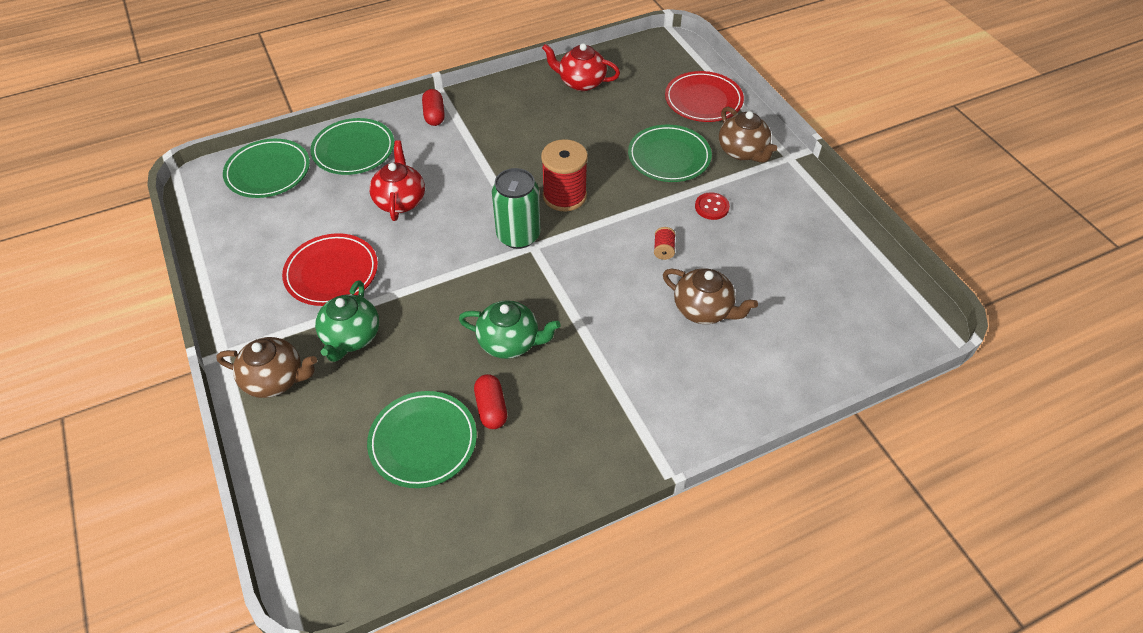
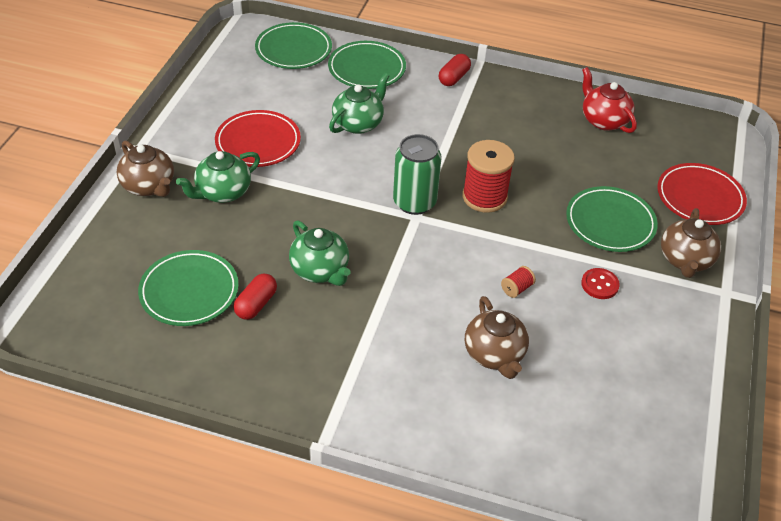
camera: 40 degrees right, 5 degrees down
red teapot [369,140,425,221] -> green teapot [329,73,389,134]

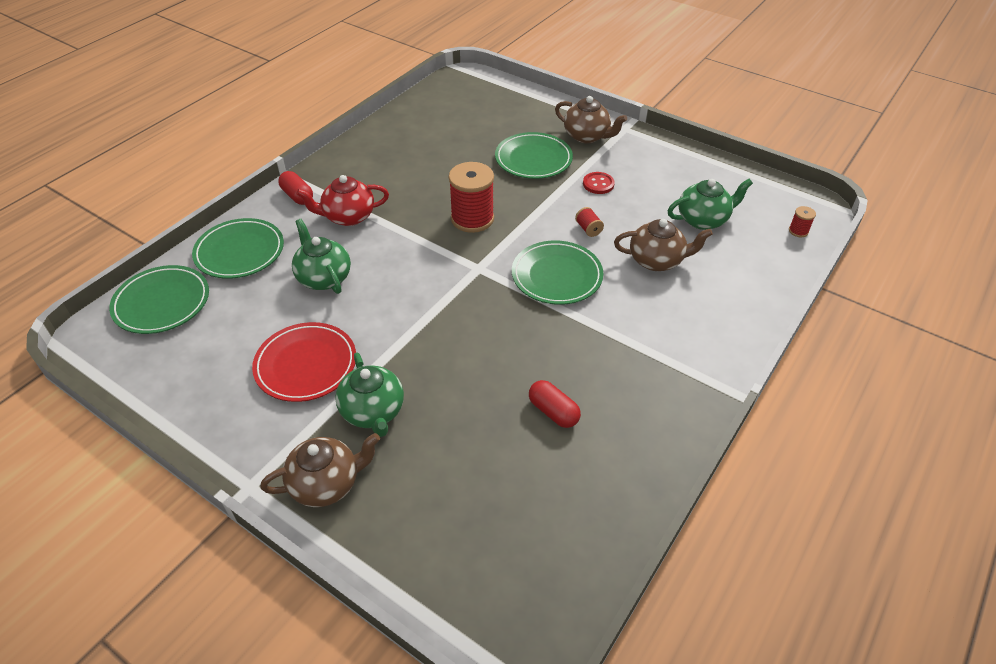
camera: 70 degrees left, 0 degrees up
green plate [138,250,239,326] -> green plate moved to [512,241,603,305]
green teapot [289,220,350,286] -> green teapot moved to [668,179,753,230]
green can [393,134,441,215] -> none
red teapot [582,67,637,133] -> red teapot moved to [296,175,389,226]
red plate [657,163,747,225] -> none
none -> red spool [789,206,816,237]

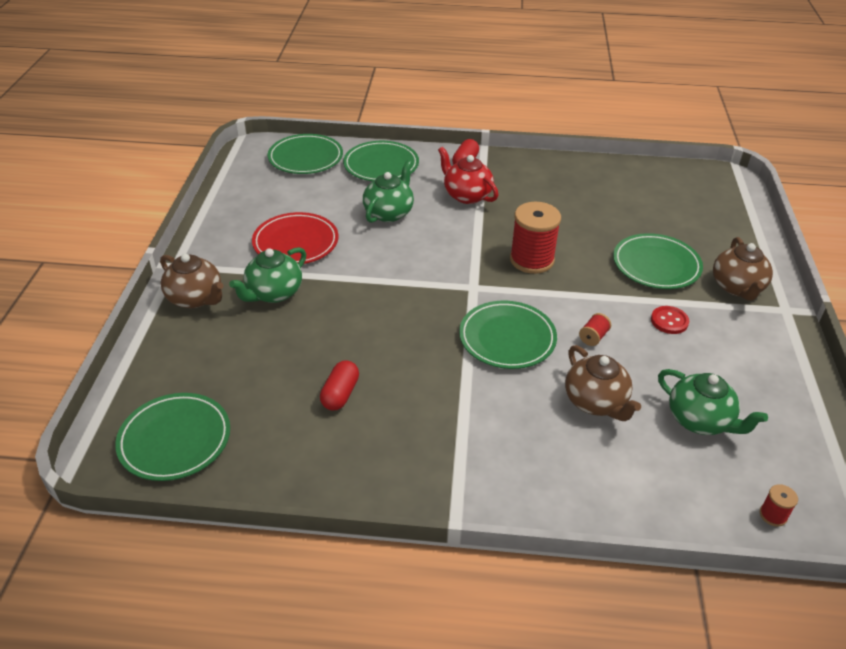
camera: 60 degrees right, 5 degrees down
none -> green plate [115,393,230,481]

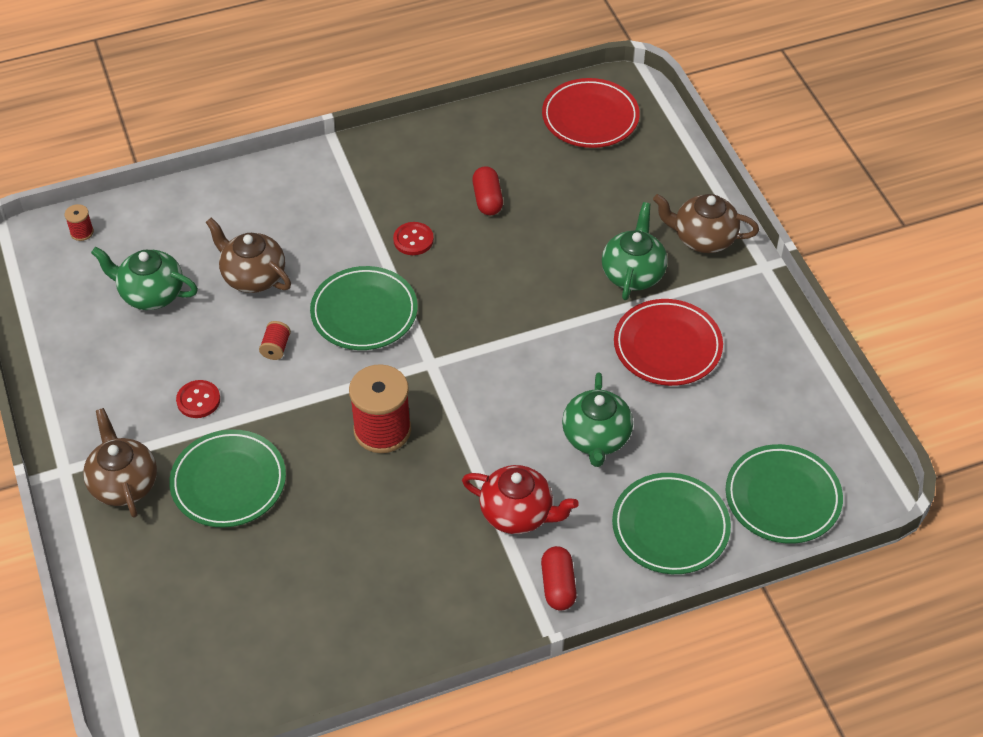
camera: 155 degrees right, 10 degrees up
green plate [115,393,230,481] -> red plate [542,78,640,148]
none -> red button [393,222,434,255]

